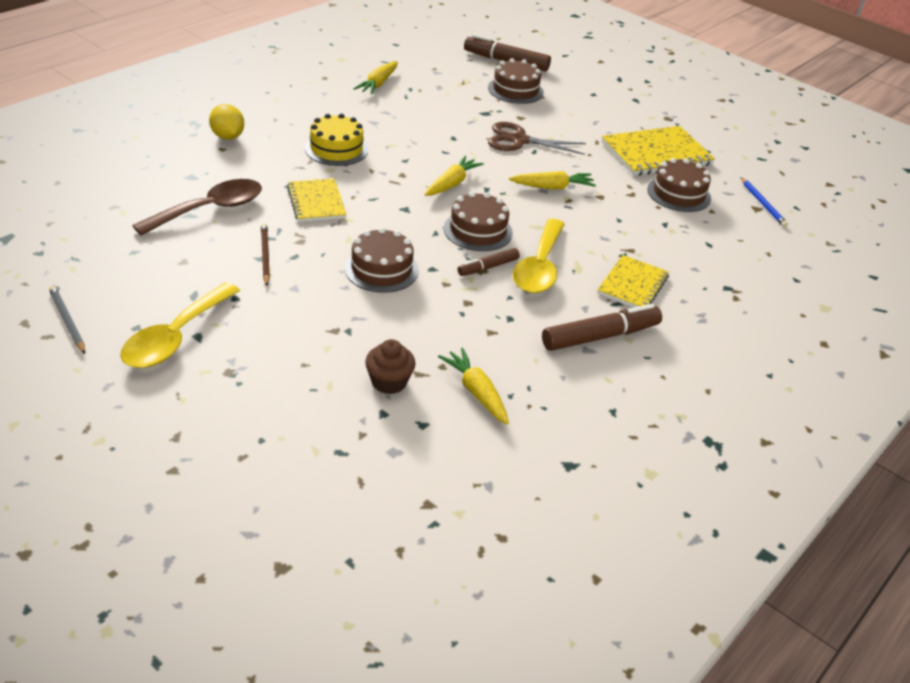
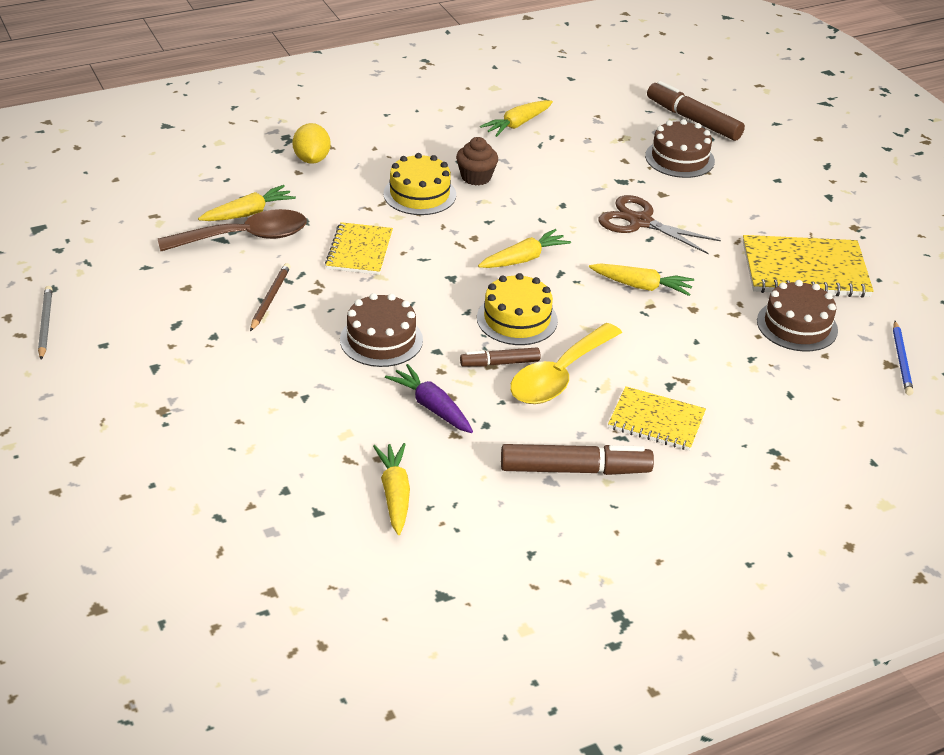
camera: 25 degrees right, 0 degrees up
yellow spoon [120,282,240,368] -> none
brown cupcake [365,339,416,394] -> brown cupcake moved to [456,137,498,186]
brown cake [444,192,513,251] -> yellow cake [477,273,558,345]
yellow notebook [597,255,669,307] -> yellow notebook turned 60 degrees clockwise [608,386,706,451]
none -> yellow carrot [198,185,296,221]
none -> purple carrot [385,364,473,433]

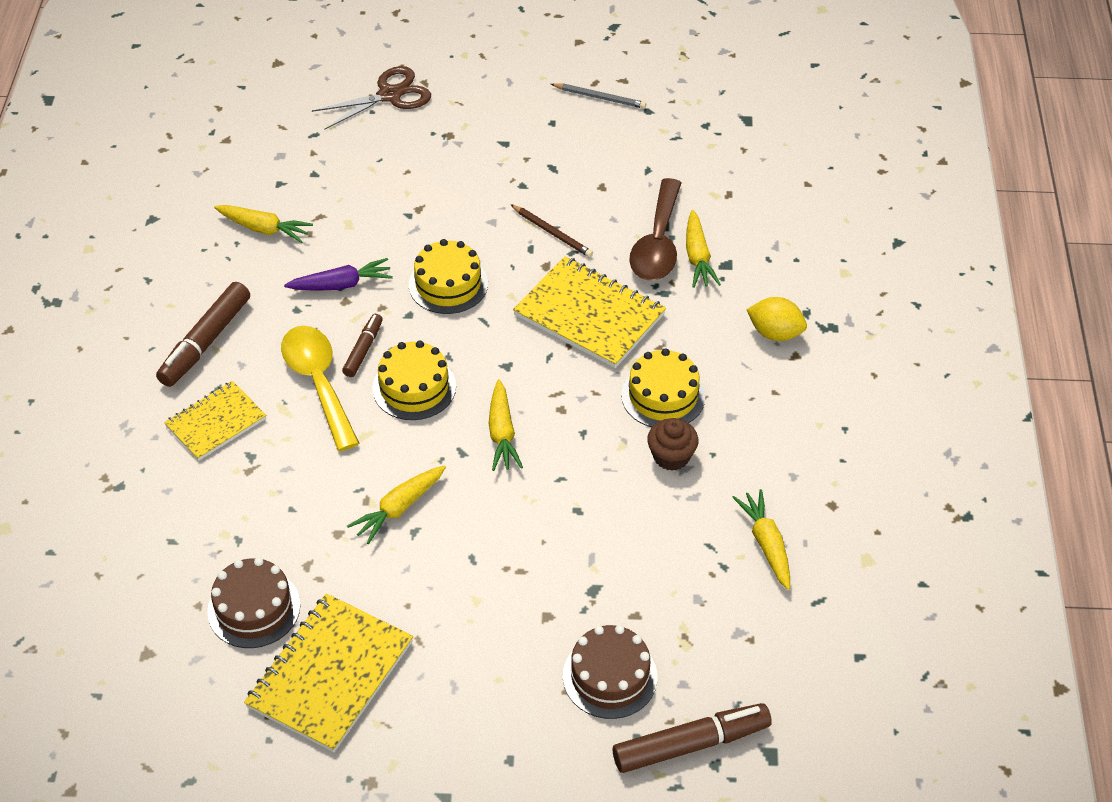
camera: 120 degrees right, 10 degrees up
yellow notebook [325,222,393,275] -> yellow notebook [513,256,666,368], size x1.58
brown cake [340,293,423,367] -> yellow cake [409,239,488,314]
brown scissors [599,195,721,254] -> brown scissors moved to [312,66,431,130]
blue pencil [893,321,914,395] -> none

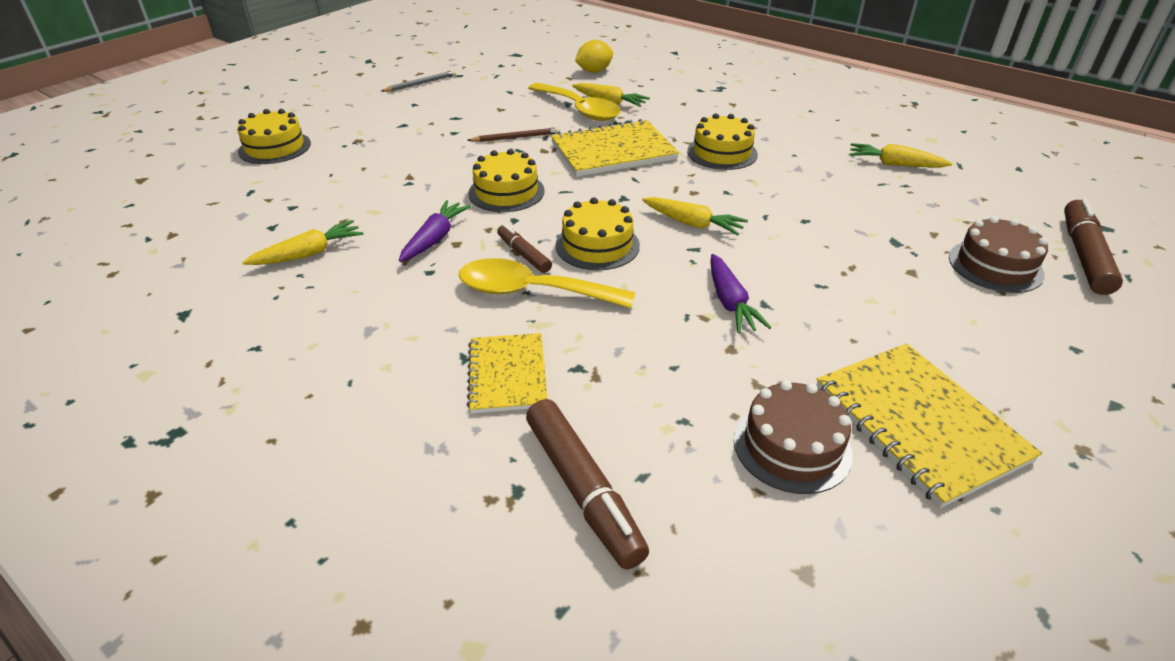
camera: 55 degrees left, 10 degrees down
brown marker [156,282,250,387] -> brown marker moved to [526,399,649,569]
brown scissors [312,66,431,130] -> yellow cake [237,109,311,164]
yellow carrot [347,465,446,544] -> purple carrot [710,254,771,333]
brown spoon [629,178,681,280] -> yellow spoon [528,83,621,121]
brown cupcake [647,418,698,471] -> none
yellow lemon [746,297,807,341] -> yellow lemon moved to [575,40,613,73]

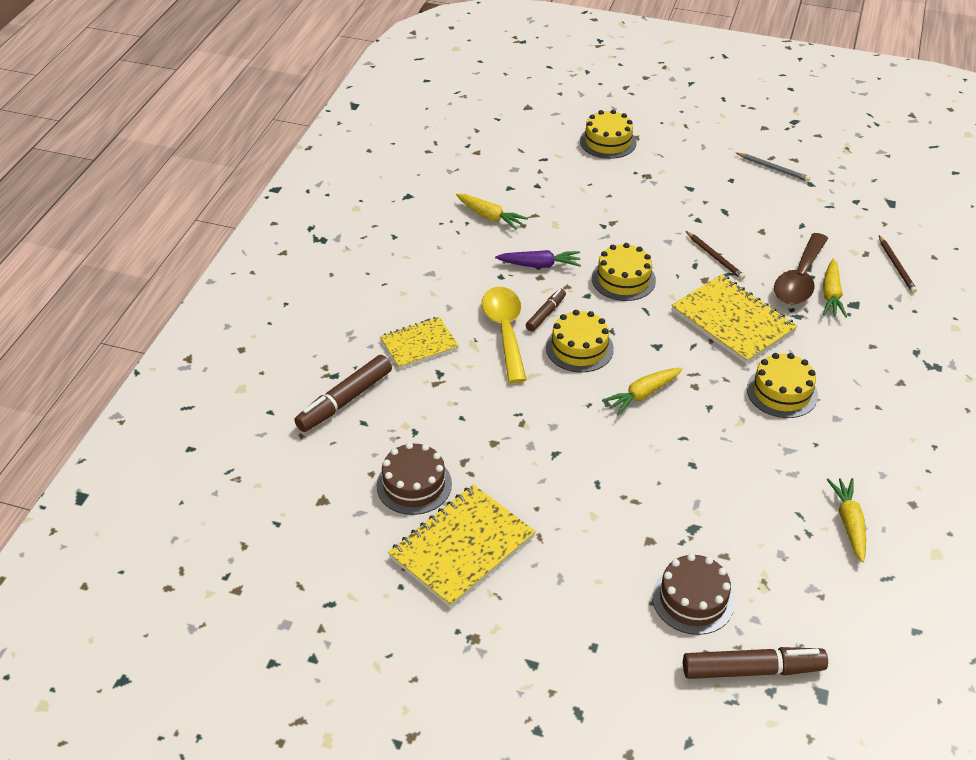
camera: 70 degrees right, 5 degrees up
yellow spoon [528,83,621,121] -> brown spoon [774,233,828,304]
yellow lemon [575,40,613,73] -> brown pencil [879,236,917,293]
yellow carrot [642,197,748,235] -> yellow carrot turned 45 degrees clockwise [602,368,683,416]
purple carrot [710,254,771,333] -> none

